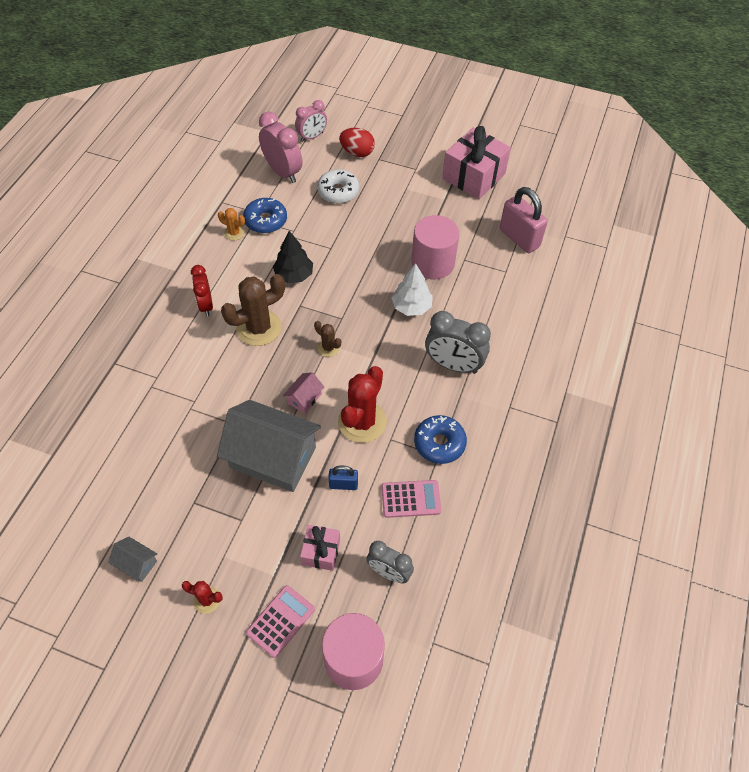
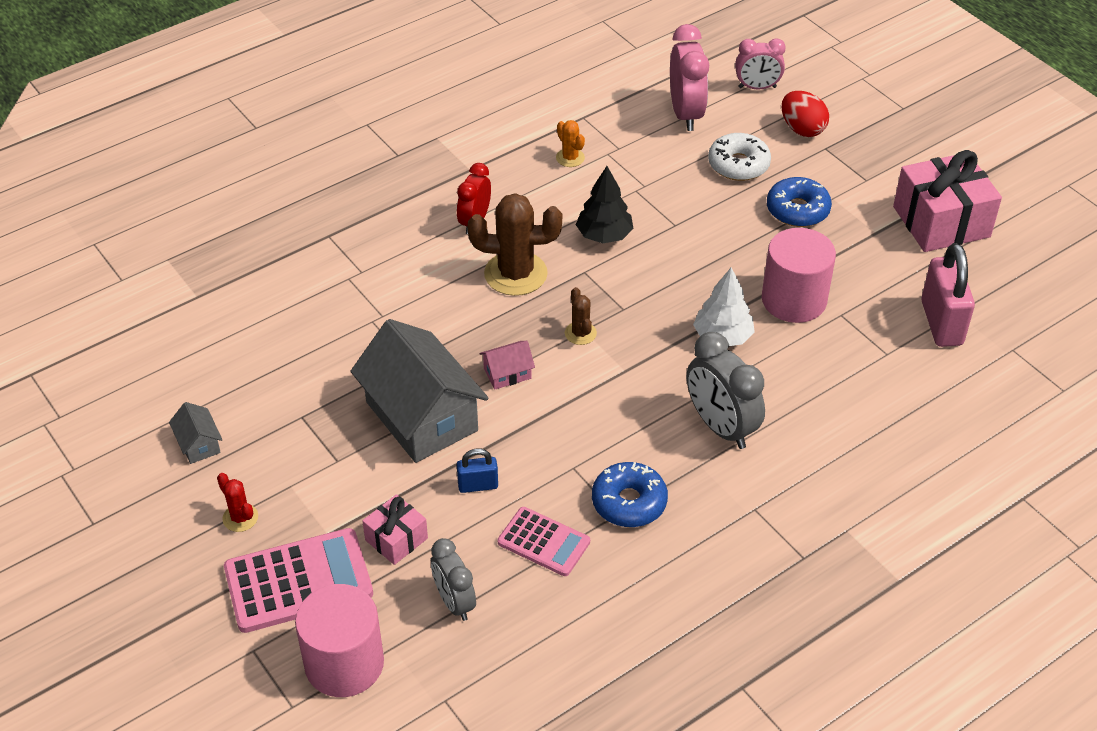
camera: 35 degrees right, 10 degrees down
blue donut [243,198,287,233] -> blue donut moved to [767,177,832,227]
pink calculator [246,585,315,658] -> pink calculator [224,528,373,633], size x1.63
blue padlock [328,465,358,490] -> blue padlock turned 45 degrees counterclockwise [457,449,498,493]
red cactus [338,366,387,443] -> none

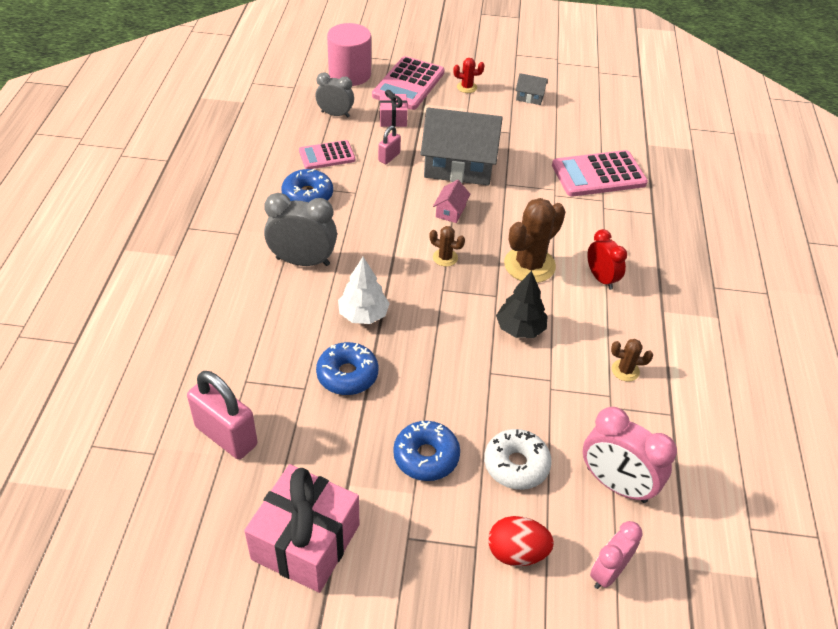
camera: 130 degrees right, 0 degrees up
blue padlock [457,449,498,493] -> pink padlock [378,126,401,164]
orange cactus [556,120,585,167] -> brown cactus [611,339,653,381]
pink cylinder [762,228,836,323] -> blue donut [316,342,379,395]
none -> pink calculator [552,150,648,197]

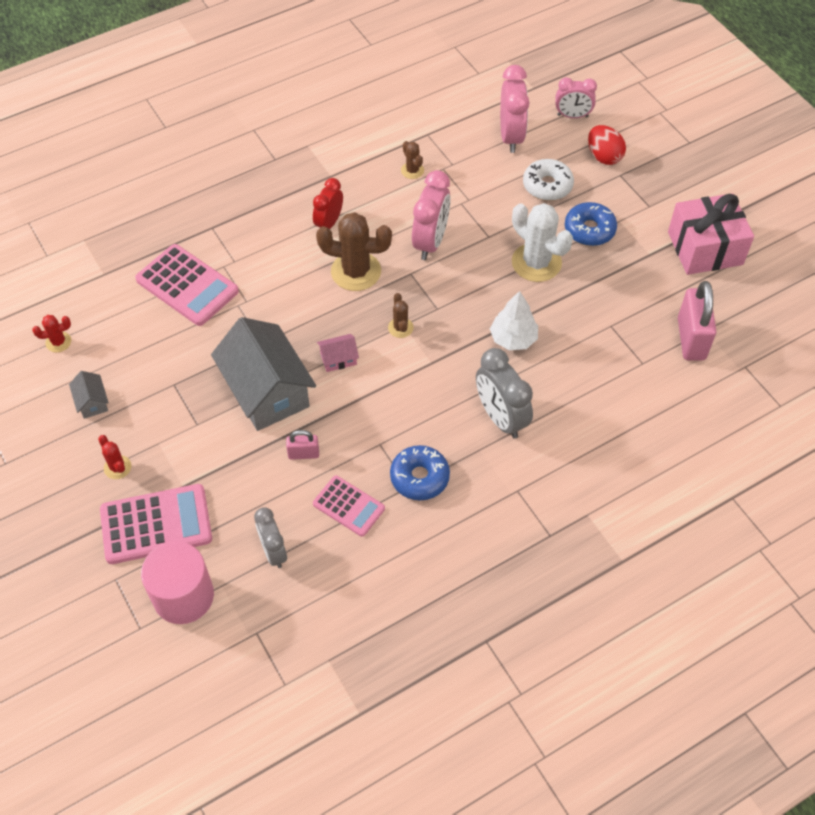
camera: 125 degrees left, 10 degrees up
blue donut [316,342,379,395] -> none
pink gift [380,90,408,127] -> none
black tree [496,271,547,338] -> pink clock [412,170,450,260]
none -> red cactus [32,315,71,352]
none -> white cactus [512,203,573,282]

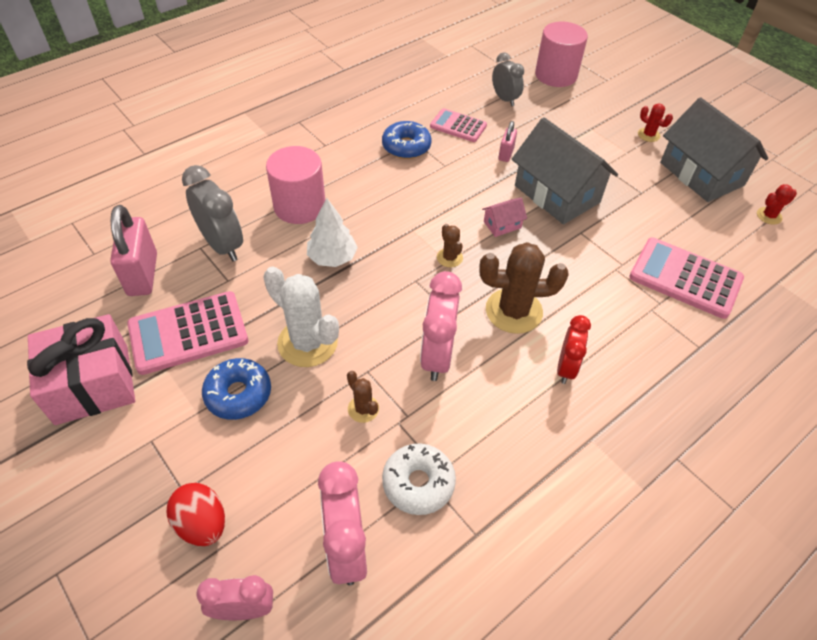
camera: 170 degrees right, 5 degrees down
grey house [69,371,109,419] -> grey house [660,97,768,202], size x2.36
pink calculator [100,484,212,564] -> pink calculator moved to [127,291,248,375]
pink padlock [286,430,319,460] -> pink padlock turned 60 degrees counterclockwise [498,121,517,162]
brown cactus [401,141,424,179] -> brown cactus moved to [347,371,379,423]
grey clock [476,348,533,439] -> grey clock moved to [182,165,243,261]
white donut [523,159,574,201] -> white donut moved to [382,443,456,515]
none -> pink cylinder [266,146,325,224]

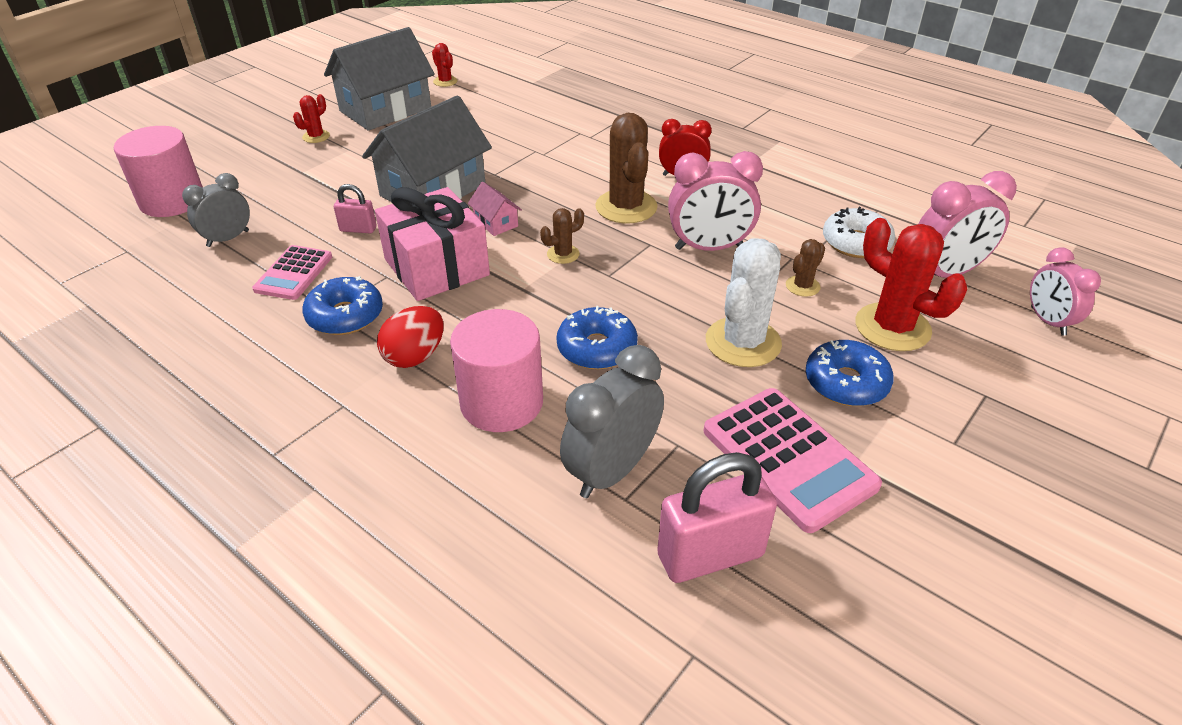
camera: 100 degrees left, 10 degrees down
pink gift [27,314,135,425] -> pink gift moved to [375,187,490,301]
red egg [167,483,225,546] -> red egg moved to [377,306,444,368]
white tree [307,198,358,267] -> blue donut [556,306,638,370]
pink calculator [629,238,744,319] -> none
none -> red cactus [855,218,967,351]

